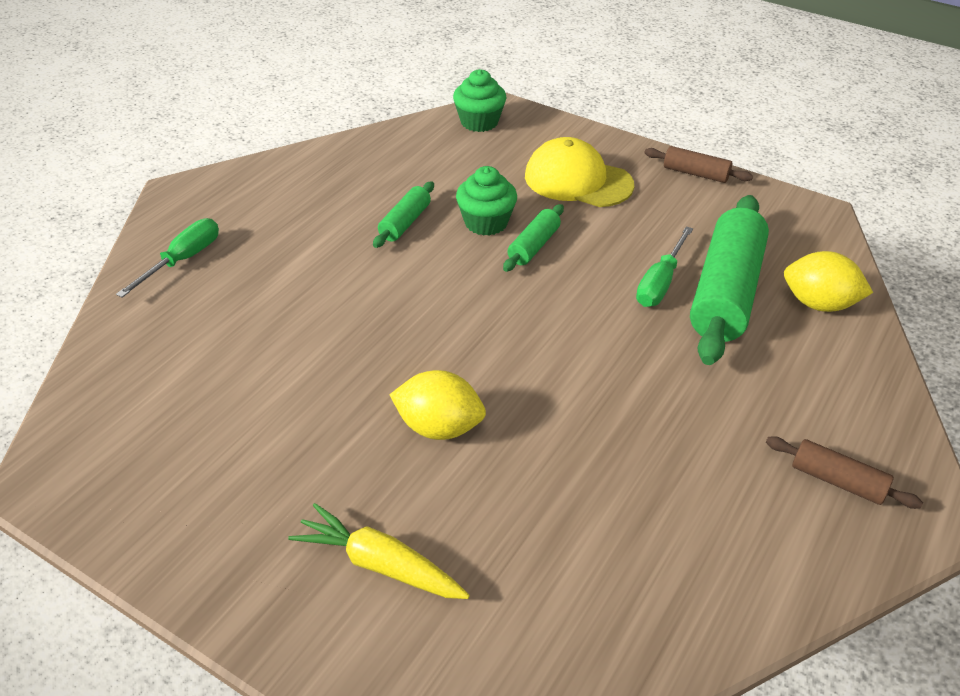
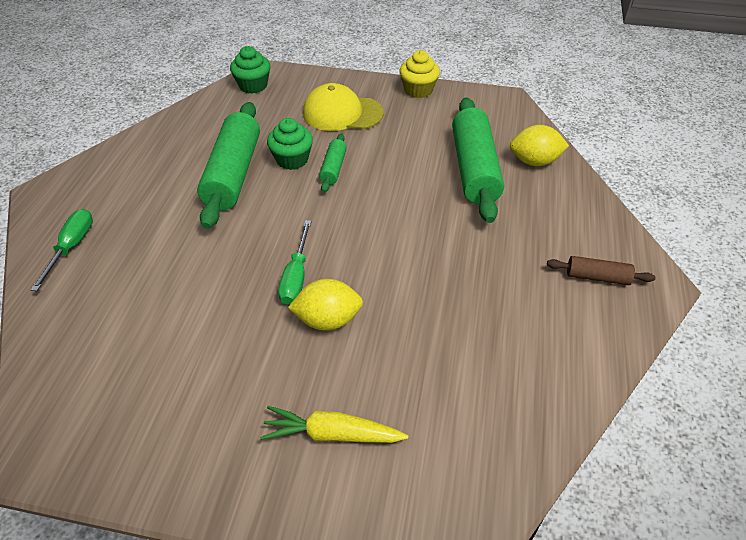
camera: 20 degrees left, 5 degrees up
green rolling pin [373,181,434,248] -> green rolling pin [197,102,260,229], size x2.09
green screwdriver [636,226,693,307] -> green screwdriver moved to [278,220,312,305]
brown rolling pin [644,146,753,183] -> yellow cupcake [400,50,440,98]

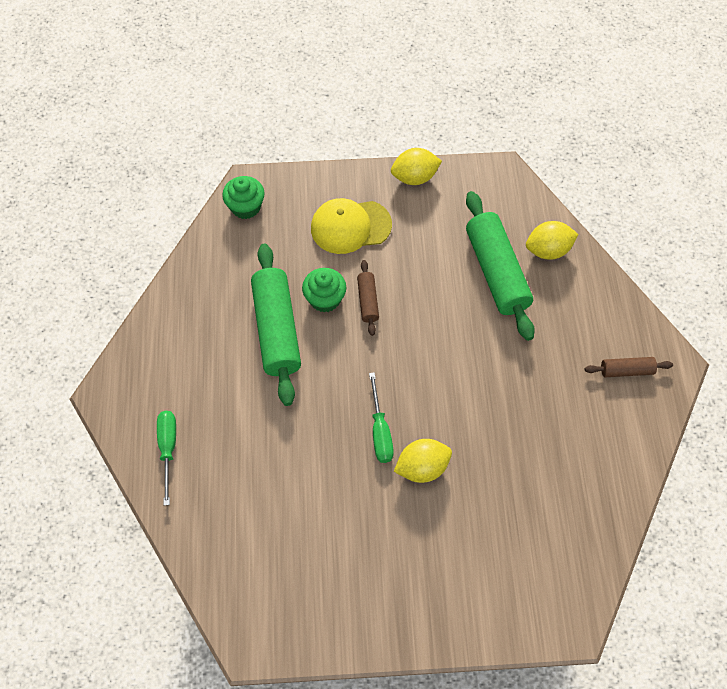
camera: 15 degrees left, 15 degrees up
yellow carrot [260,406,408,443] -> none
green rolling pin [319,134,347,192] -> brown rolling pin [357,260,379,336]
yellow cupcake [400,50,440,98] -> yellow lemon [391,148,442,185]

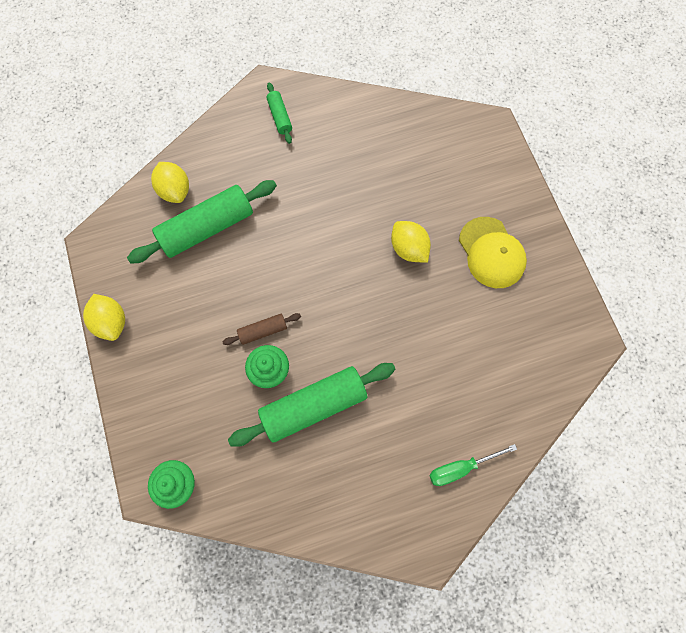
camera: 105 degrees left, 10 degrees up
yellow cap [311,198,392,254] -> yellow cap moved to [459,217,527,288]
green screwdriver [369,372,394,463] -> none
brown rolling pin [585,357,673,377] -> green rolling pin [266,83,292,144]

